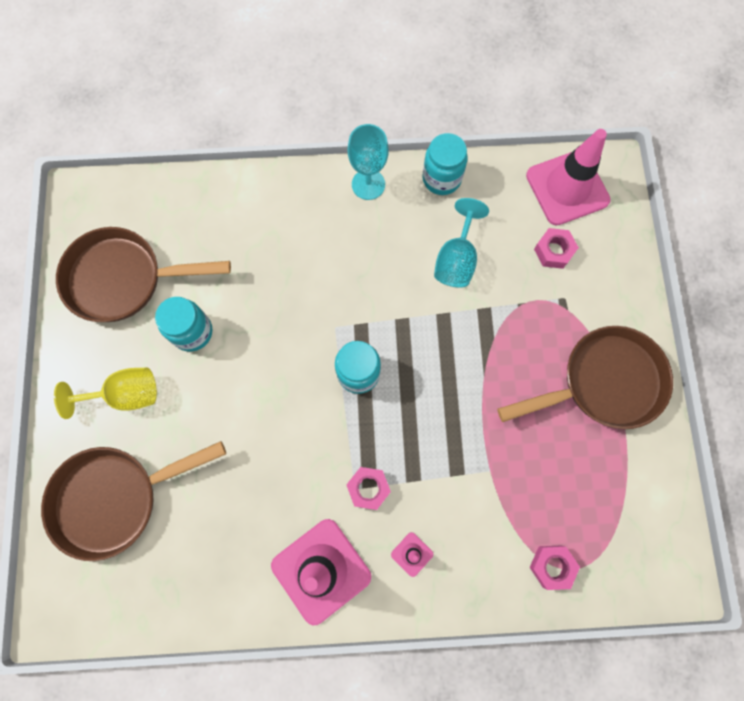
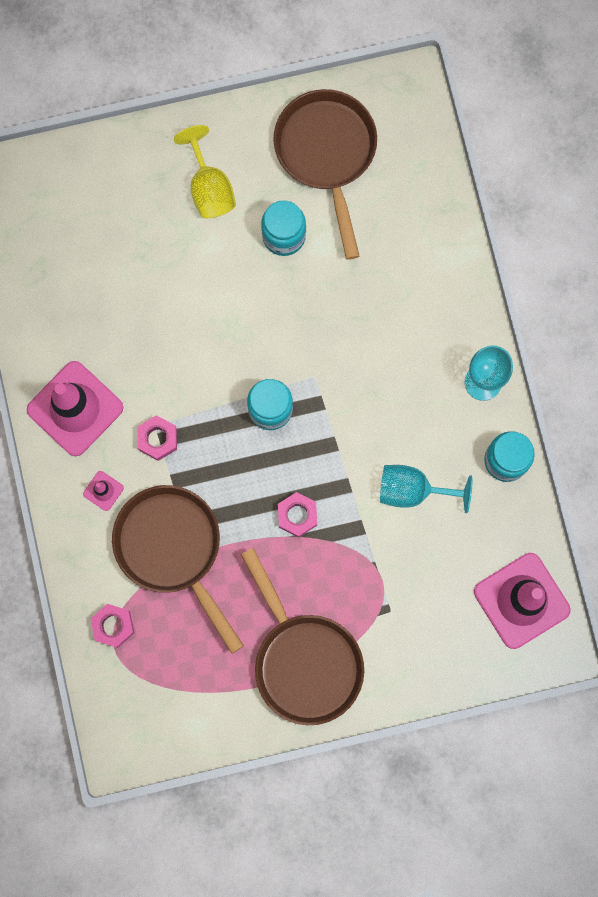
camera: 80 degrees right, 5 degrees up
brown pan [41,441,226,561] -> brown pan moved to [112,485,244,654]
pink nut [534,228,579,269] -> pink nut moved to [278,492,317,538]

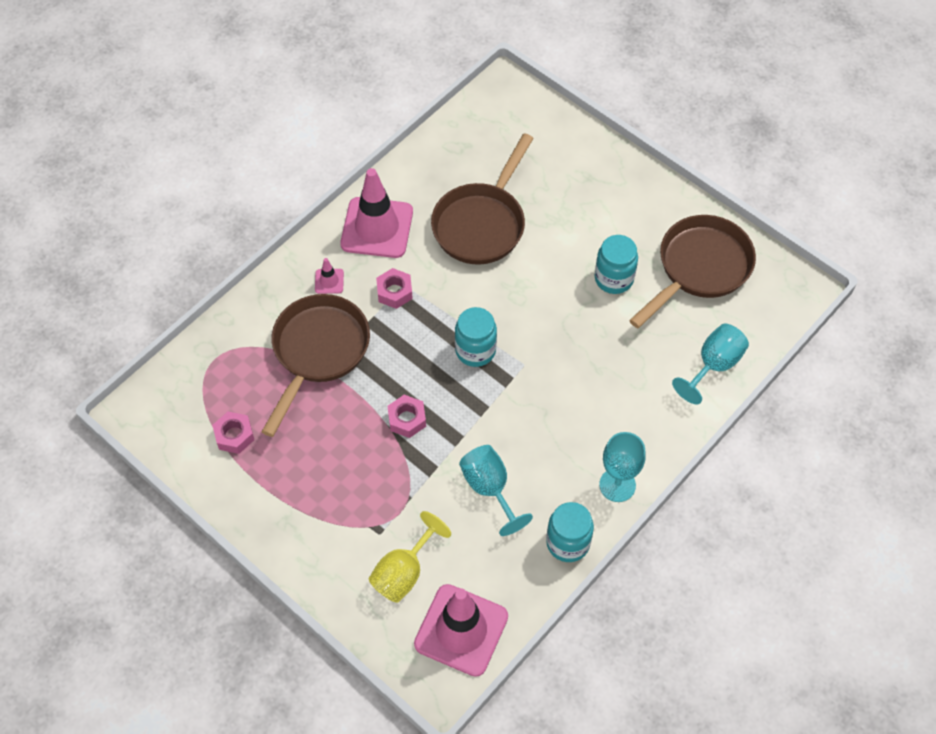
camera: 55 degrees right, 20 degrees down
pink nut [91,604,134,648] -> pink nut moved to [212,411,254,454]
yellow goblet [174,125,236,218] -> yellow goblet moved to [369,511,451,603]
brown pan [241,548,364,725] -> brown pan moved to [431,133,534,264]
none -> turquoise goblet [672,324,749,404]

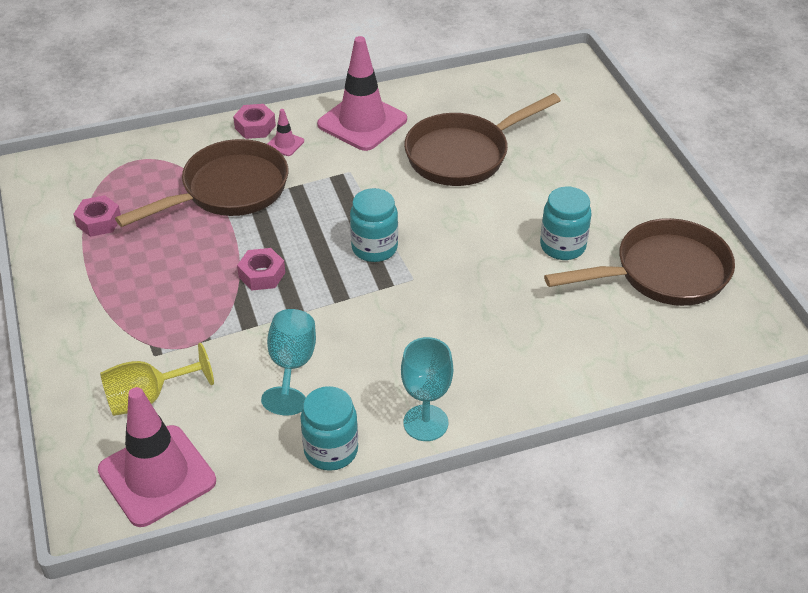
camera: 30 degrees right, 15 degrees down
pink nut [376,268,413,309] -> pink nut moved to [233,104,276,139]
turquoise goblet [672,324,749,404] -> none

